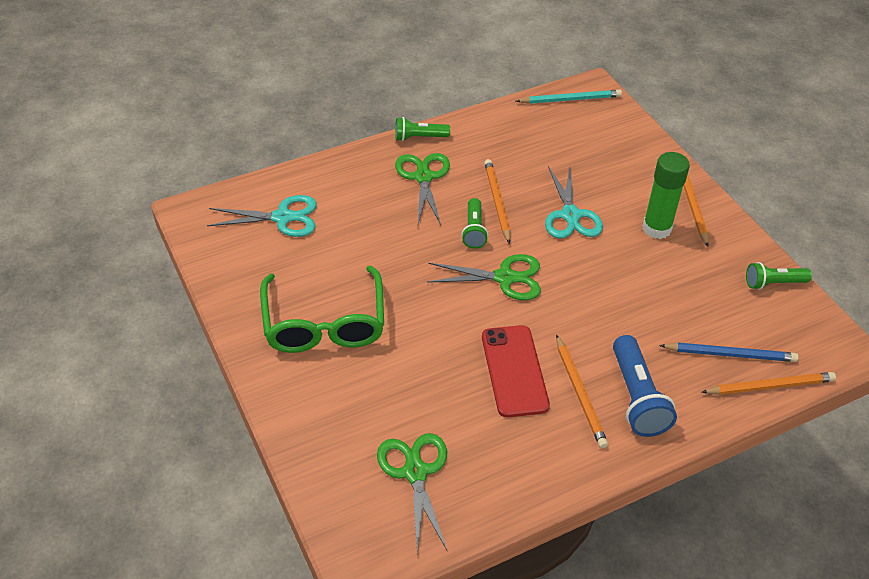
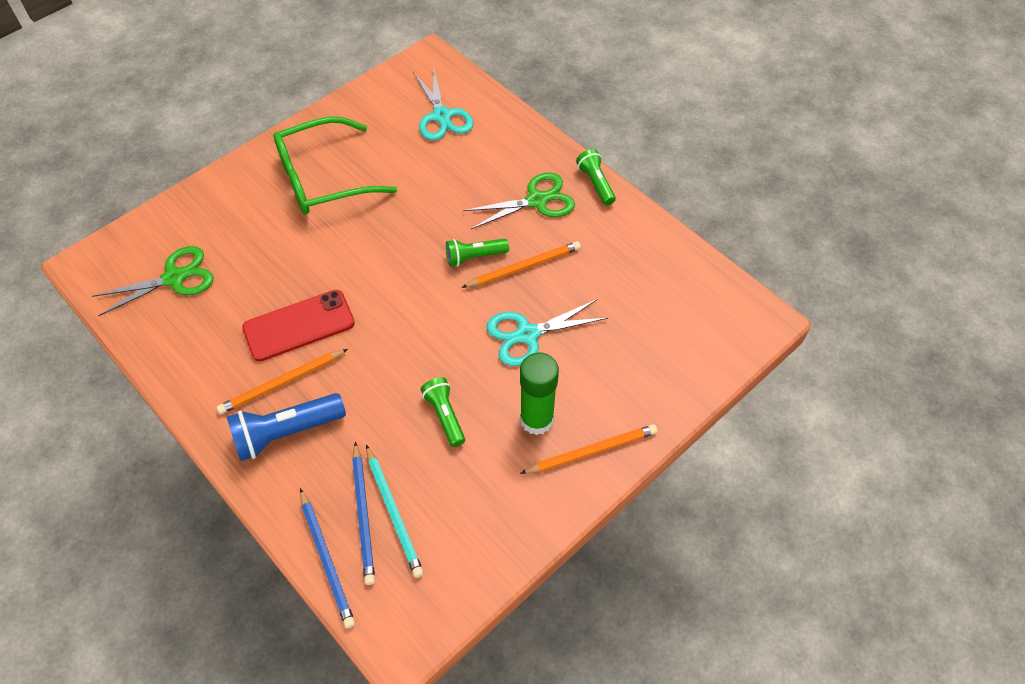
camera: 75 degrees right, 10 degrees up
green scissors [427,254,541,300] -> none
turquoise pencil [516,90,622,104] -> turquoise pencil moved to [366,445,424,578]
orange pencil [702,372,836,395] -> blue pencil [300,488,355,628]
green flashlight [746,262,812,290] -> green flashlight moved to [420,377,465,447]

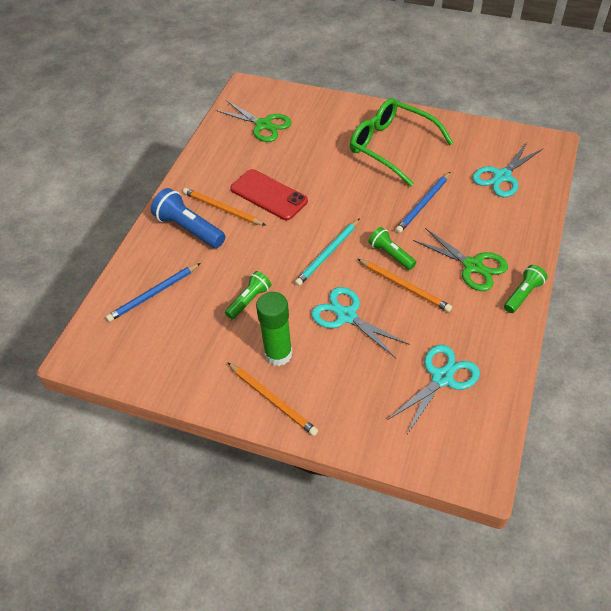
camera: 65 degrees right, 5 degrees down
blue pencil [300,488,355,628] -> blue pencil moved to [395,172,450,233]
turquoise pencil [366,445,424,578] -> turquoise pencil moved to [295,218,360,286]
none -> turquoise scissors [388,345,480,434]

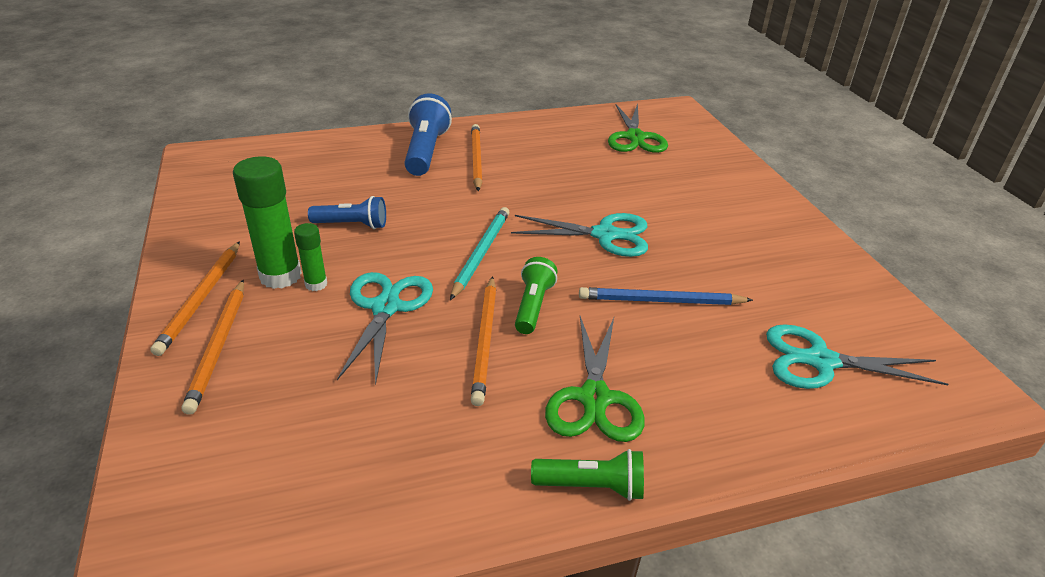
camera: 50 degrees right, 15 degrees down
blue pencil [106,263,201,322] -> none
green flashlight [225,271,271,320] -> blue flashlight [308,196,386,229]
red phone [230,169,308,220] -> none
turquoise pencil [295,218,360,286] -> turquoise pencil turned 105 degrees clockwise [450,207,510,300]
green glasses [350,98,453,186] -> none
turquoise scissors [388,345,480,434] -> turquoise scissors moved to [511,213,648,257]
none -> orange pencil [182,280,244,415]
none -> green glue stick [294,223,327,291]

